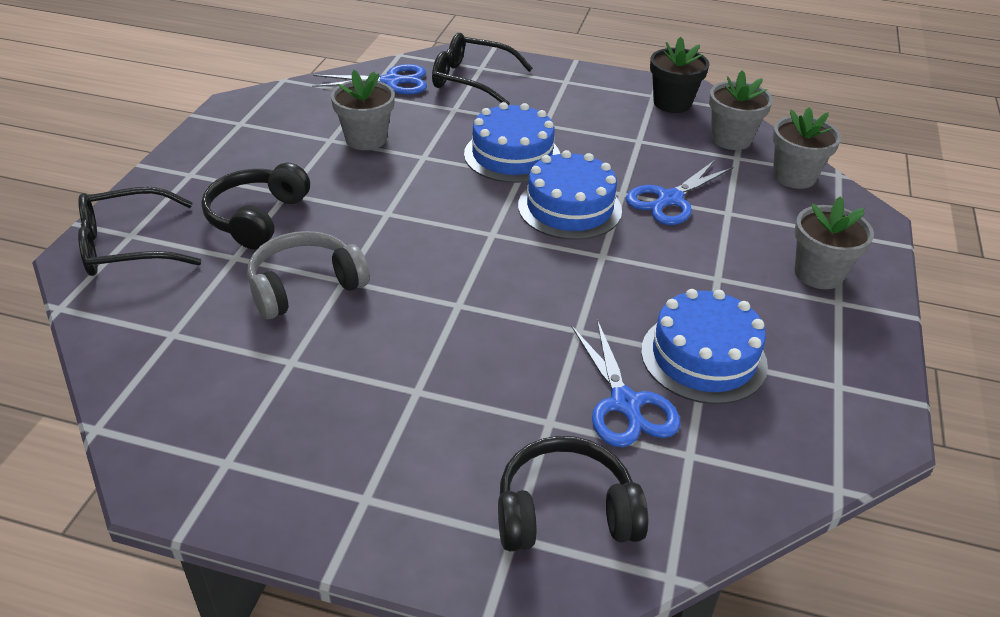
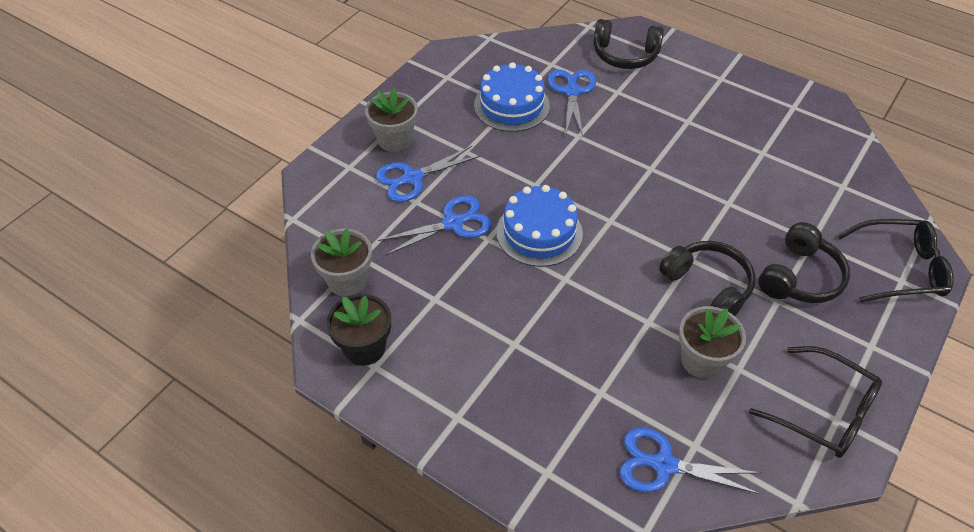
camera: 160 degrees left, 10 degrees up
grey headphones [247,231,370,319] -> none
black glasses [432,33,533,105] -> black glasses moved to [749,346,882,458]
blue cake [464,102,560,183] -> none
grey flower pot [772,107,841,189] -> none
none -> blue scissors [376,146,481,202]
none -> black headphones [659,241,755,316]

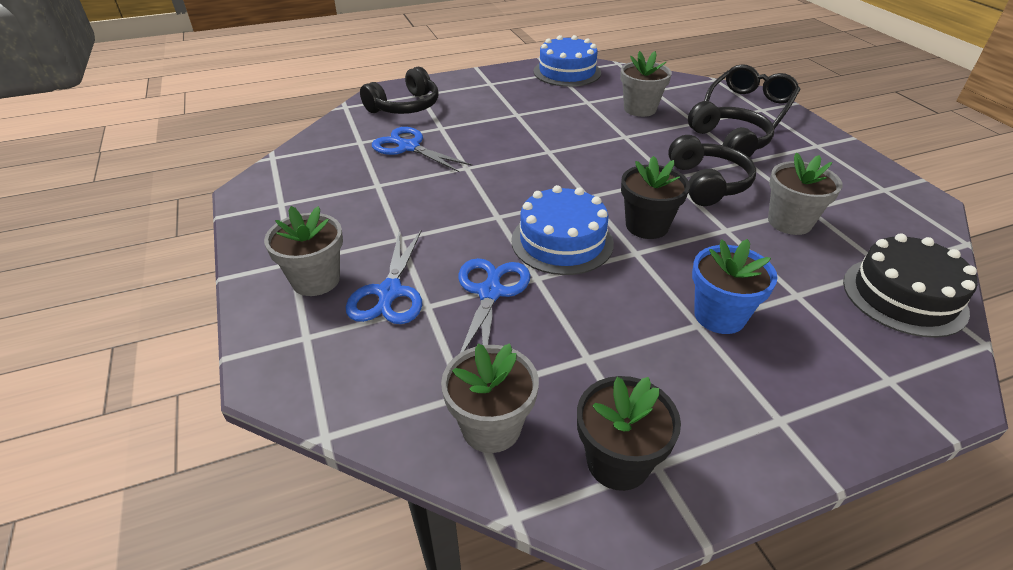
camera: 55 degrees left, 10 degrees down
blue cake [474,62,550,132] -> blue cake moved to [534,35,601,87]
blue scissors [620,428,761,495] -> black cake [843,234,978,338]
black headphones [659,241,755,316] -> black headphones turned 90 degrees clockwise [668,135,756,206]
black glasses [749,346,882,458] -> none
none -> grey flower pot [620,51,672,117]
none -> black flower pot [621,156,690,239]
none -> blue flower pot [692,239,777,334]

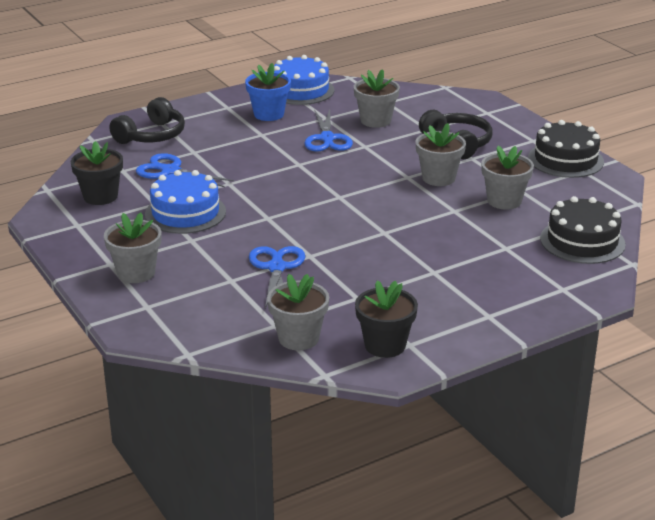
camera: 10 degrees left, 10 degrees down
blue scissors [346,230,422,324] -> blue scissors moved to [304,109,353,152]
blue cake [511,185,614,275] -> blue cake moved to [145,170,226,234]
black flower pot [621,156,690,239] -> black flower pot moved to [71,141,123,205]
black headphones [668,135,756,206] -> grey flower pot [415,123,466,186]
blue flower pot [692,239,777,334] -> blue flower pot moved to [245,63,291,121]
black glasses [704,64,800,129] -> none
none -> black cake [528,120,604,178]

